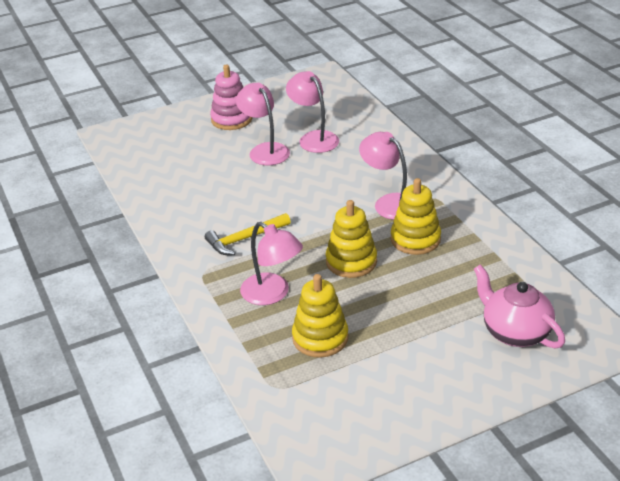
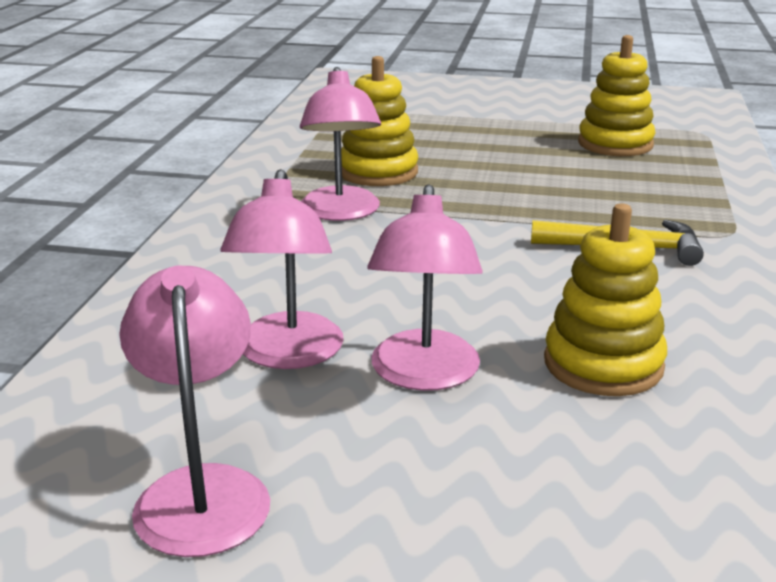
camera: 145 degrees left, 10 degrees down
pink stacking toy [210,64,253,130] -> none
pink lamp [240,222,303,305] -> pink lamp moved to [119,265,270,557]
yellow stacking toy [326,200,377,278] -> yellow stacking toy moved to [544,204,667,396]
pink teapot [474,264,565,349] -> none

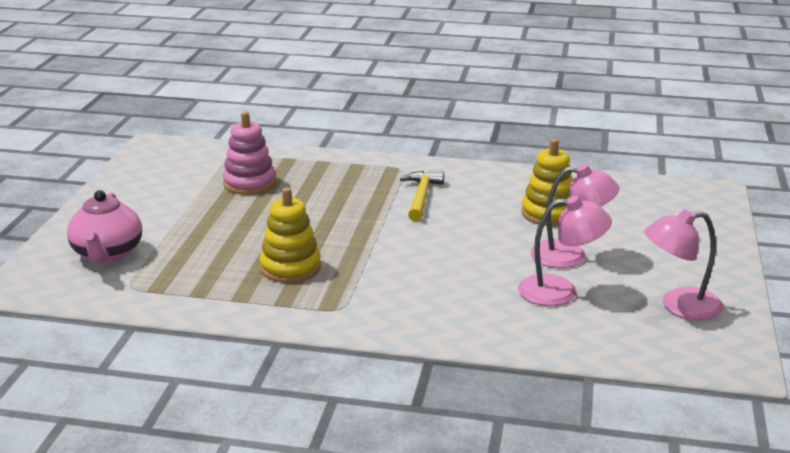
camera: 90 degrees left, 0 degrees up
pink lamp [300,67,381,221] -> none
yellow stacking toy [578,35,655,156] -> pink stacking toy [223,112,276,195]
none -> pink teapot [67,190,142,263]

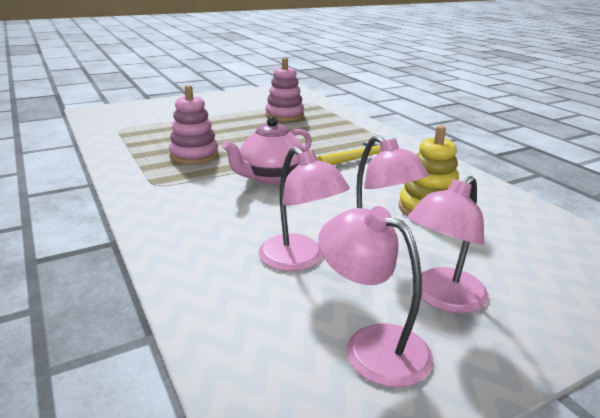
camera: 50 degrees right, 0 degrees up
pink teapot [67,190,142,263] -> pink teapot moved to [222,116,312,184]
yellow stacking toy [259,188,321,283] -> pink stacking toy [169,85,219,164]
none -> pink lamp [407,176,489,314]

